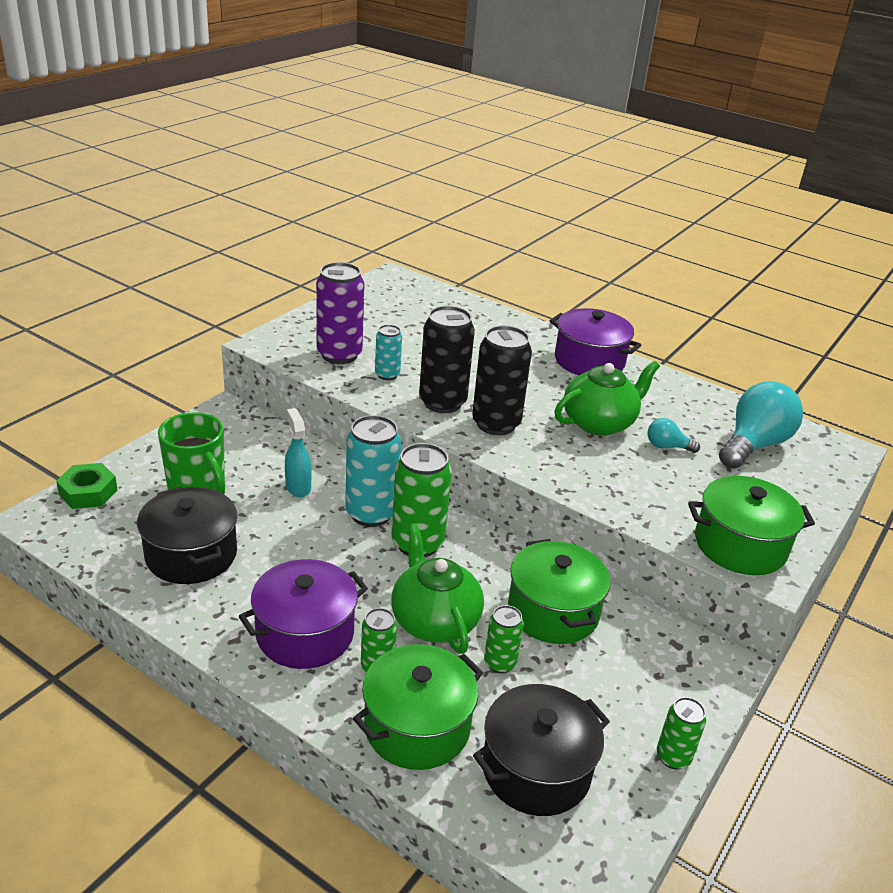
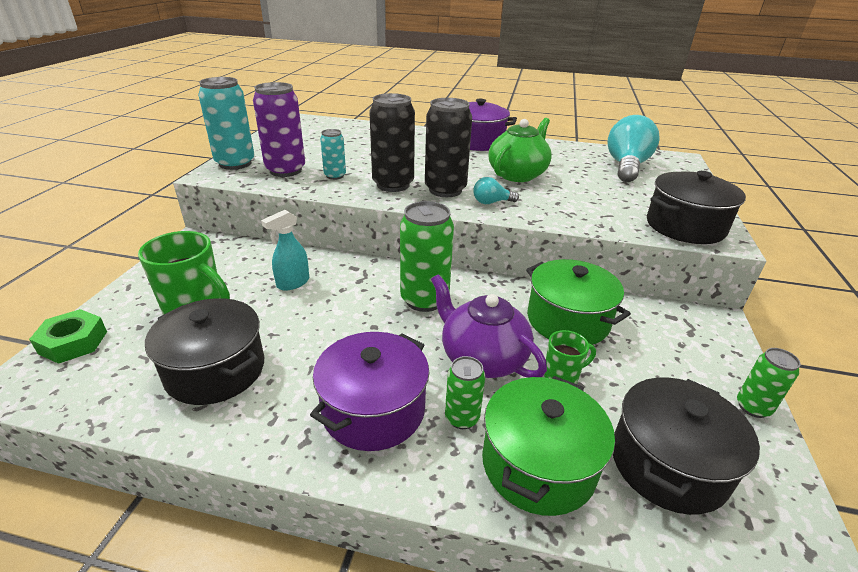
camera: 20 degrees left, 0 degrees up
turquoise spray bottle [285,408,311,497] -> turquoise spray bottle turned 90 degrees counterclockwise [261,210,309,291]
turquoise can [345,415,401,527] -> turquoise can moved to [198,77,255,170]
green teapot [391,524,484,654] -> purple teapot [431,274,547,378]
green can [484,605,524,673] -> green mug [544,330,596,384]
turquoise light bulb [648,418,700,453] -> turquoise light bulb moved to [473,177,519,204]
green pot [688,476,815,575] -> black pot [647,171,746,244]

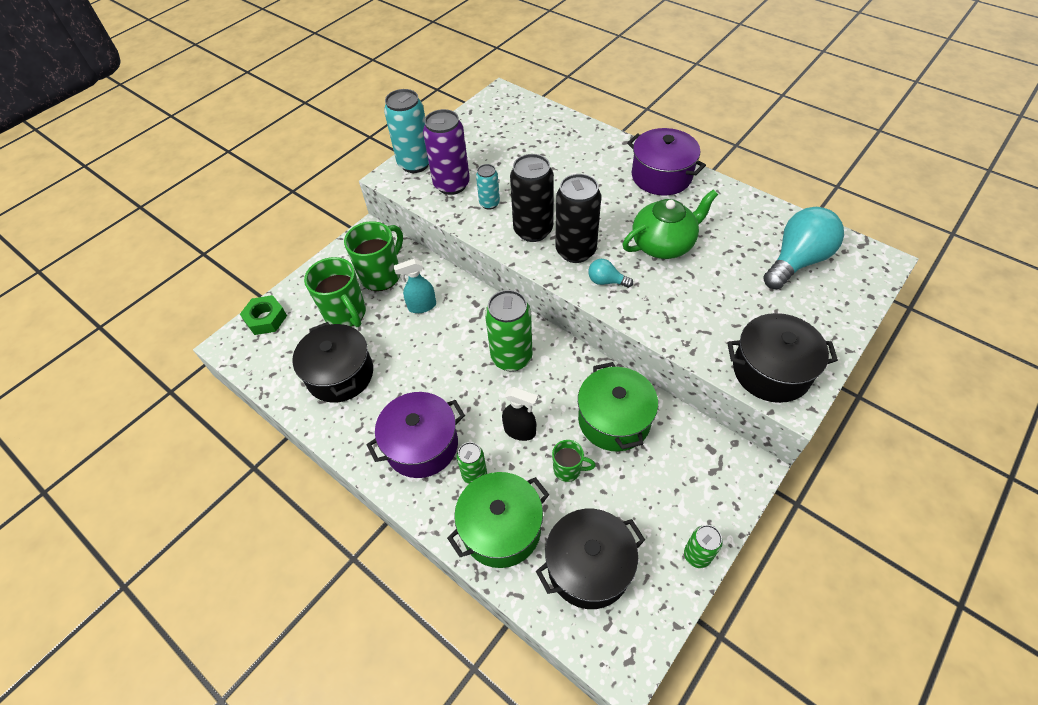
camera: 30 degrees right, 20 degrees up
purple teapot [431,274,547,378] -> black spray bottle [502,387,538,441]
none -> green mug [344,221,403,291]

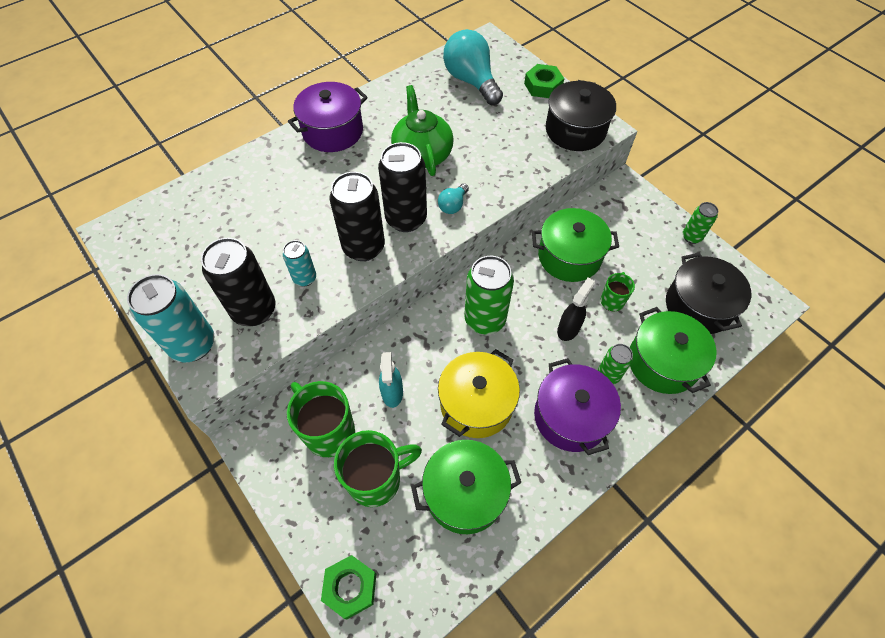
camera: 80 degrees left, 5 degrees up
black pot [292,322,373,403] -> green pot [411,440,521,534]
purple can [423,109,470,195] -> black can [201,238,275,326]
none -> yellow pot [438,349,520,438]
none -> green nut [524,64,564,98]

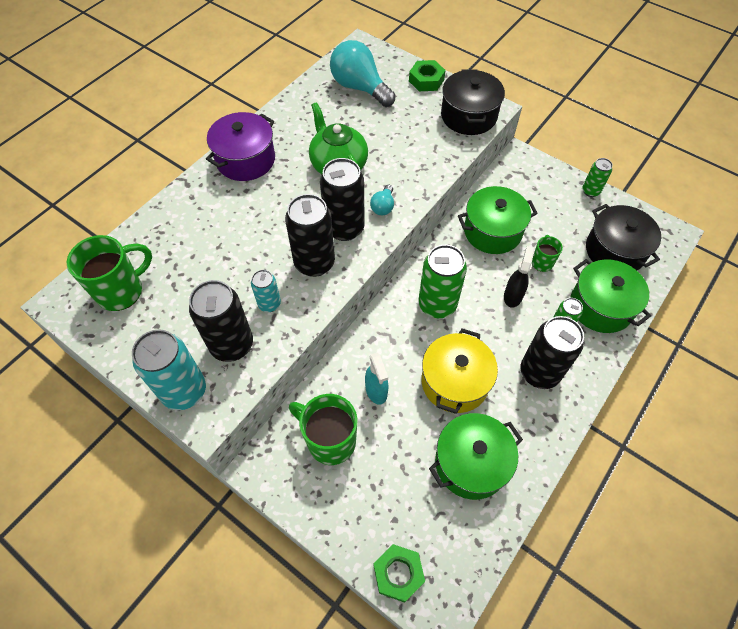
camera: 15 degrees left, 0 degrees up
green mug [334,430,422,507] -> green mug moved to [66,235,152,311]
purple pot [534,358,621,455] -> black can [521,316,584,389]

